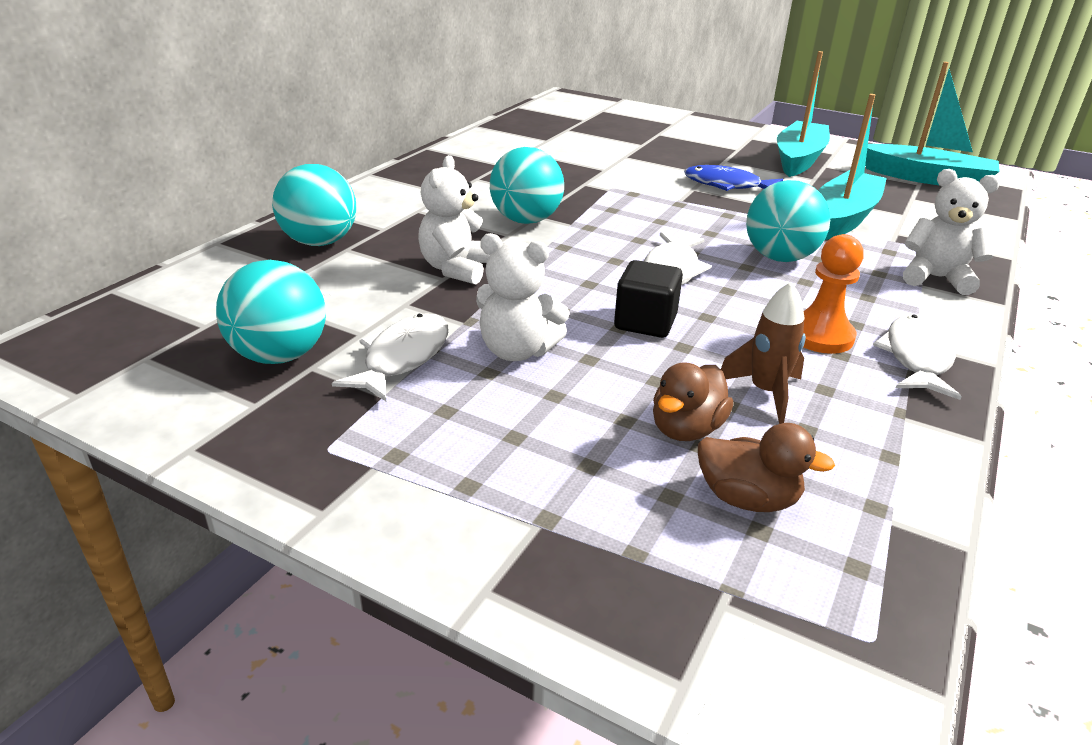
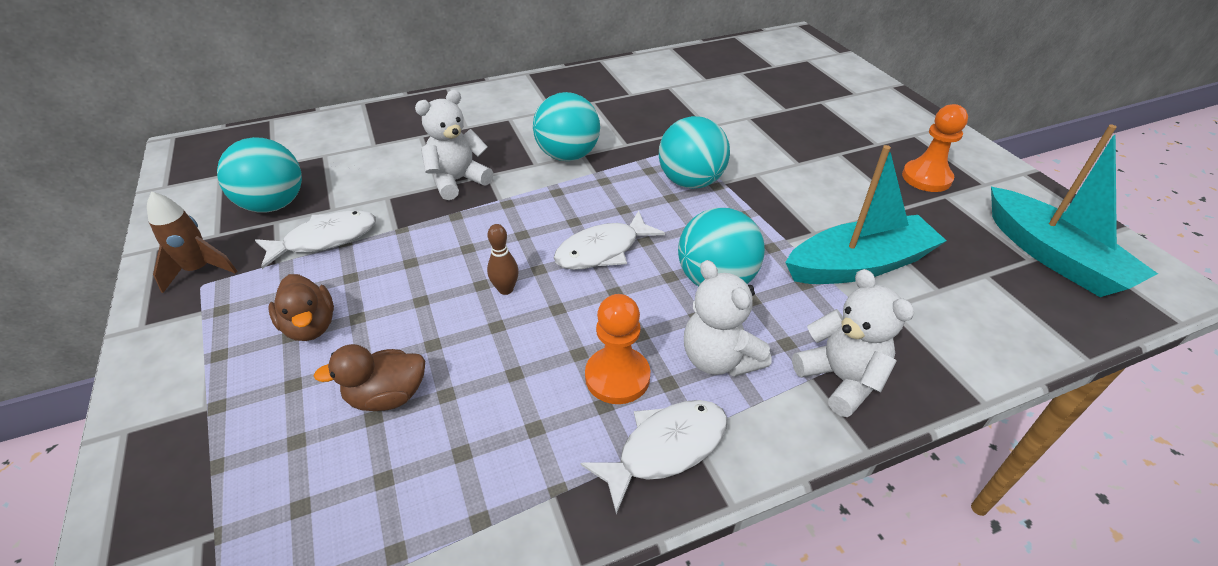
camera: 40 degrees right, 10 degrees up
turquoise ball [272,164,356,246] -> turquoise ball moved to [659,116,730,189]
white teddy bear [476,233,570,361] -> white teddy bear moved to [684,260,771,377]
black cube [614,260,683,338] -> brown bowling pin [487,224,519,295]
blue fish [684,165,783,191] -> none
brown duck [698,423,835,512] -> brown duck moved to [268,274,334,341]
brown rocket [721,282,806,424] -> brown rocket moved to [147,192,237,293]
turquoise boat [777,51,830,177] -> orange pawn [902,104,968,192]

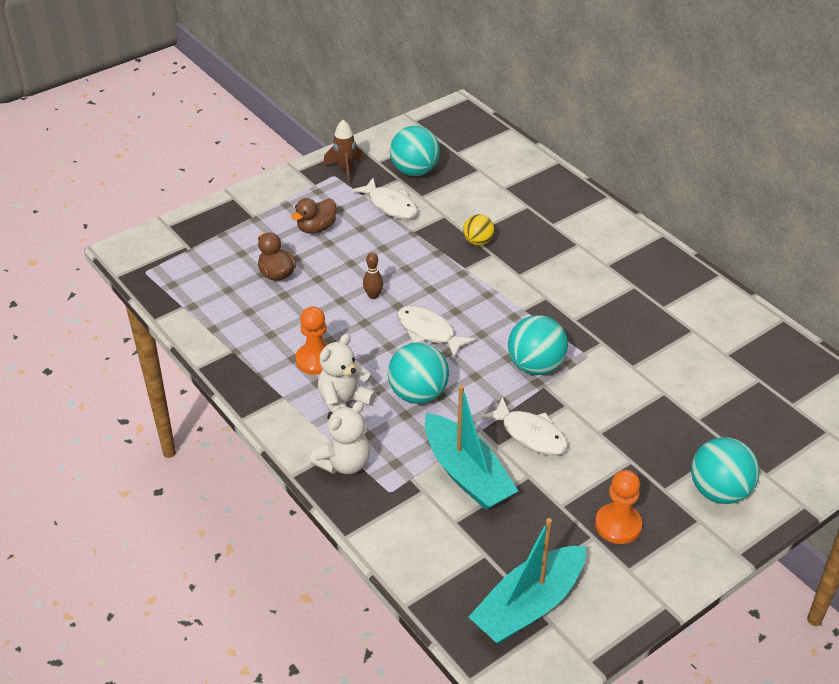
camera: 75 degrees right, 0 degrees up
white teddy bear [415,90,493,200] -> yellow ball [463,214,494,246]
turquoise ball [533,92,600,161] -> turquoise ball moved to [691,437,760,504]
white fish [581,400,727,514] -> white fish moved to [480,397,568,456]

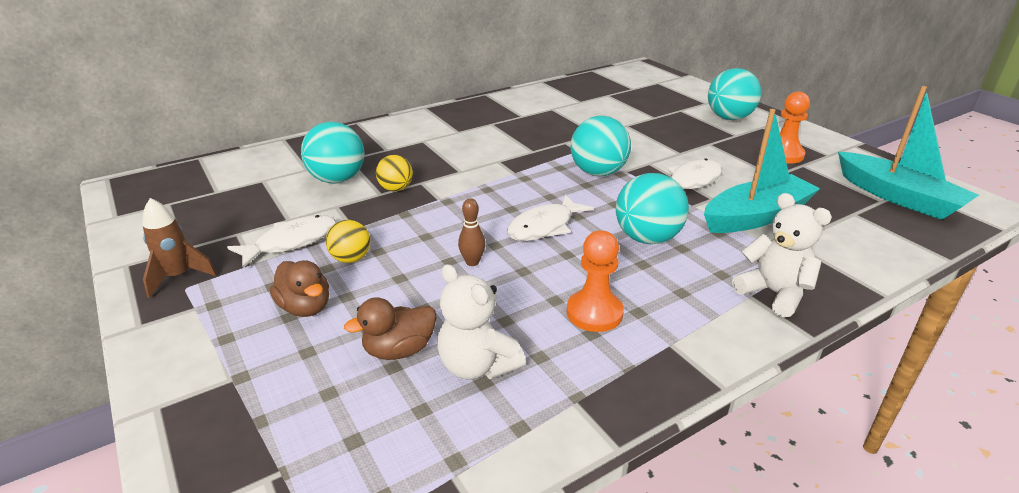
camera: 85 degrees left, 10 degrees down
white teddy bear [318,334,376,412] -> white teddy bear moved to [437,264,526,380]
turquoise ball [390,126,440,176] -> turquoise ball moved to [301,122,364,183]
none -> yellow ball [326,220,370,263]

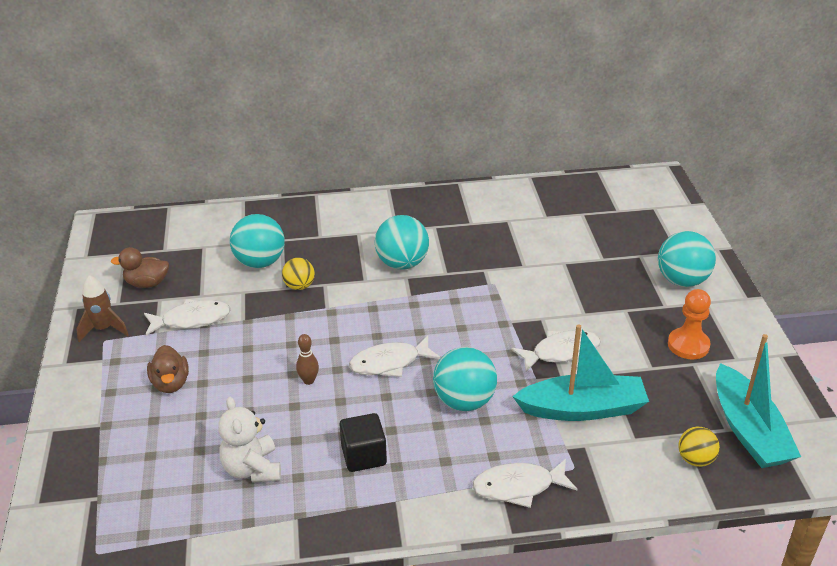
camera: 25 degrees right, 5 degrees up
yellow ball [326,220,370,263] -> yellow ball moved to [678,427,720,467]
brown duck [344,297,436,360] -> brown duck moved to [111,247,169,288]
orange pawn [567,230,624,332] -> black cube [340,413,387,472]
turquoise ball [571,116,631,176] -> turquoise ball moved to [375,215,429,270]
white teddy bear [732,193,832,318] -> white fish [472,459,577,508]

